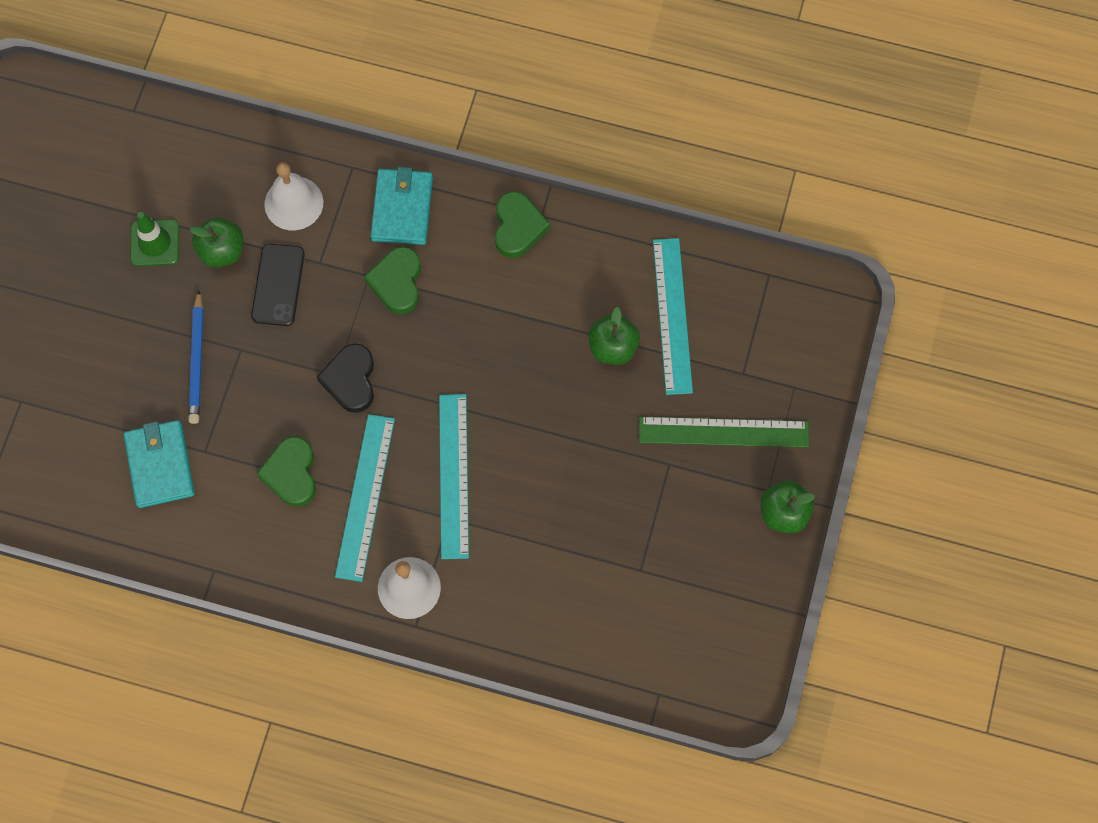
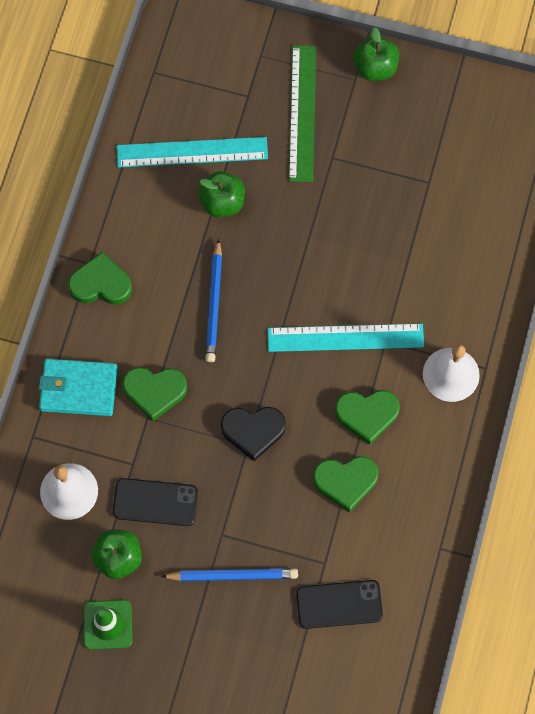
camera: 90 degrees left, 0 degrees up
turquoise wallet [124,420,195,508] -> black phone [296,580,383,629]
turquoise ruler [335,414,395,582] -> green heart [335,390,400,445]
none -> blue pencil [205,239,222,362]

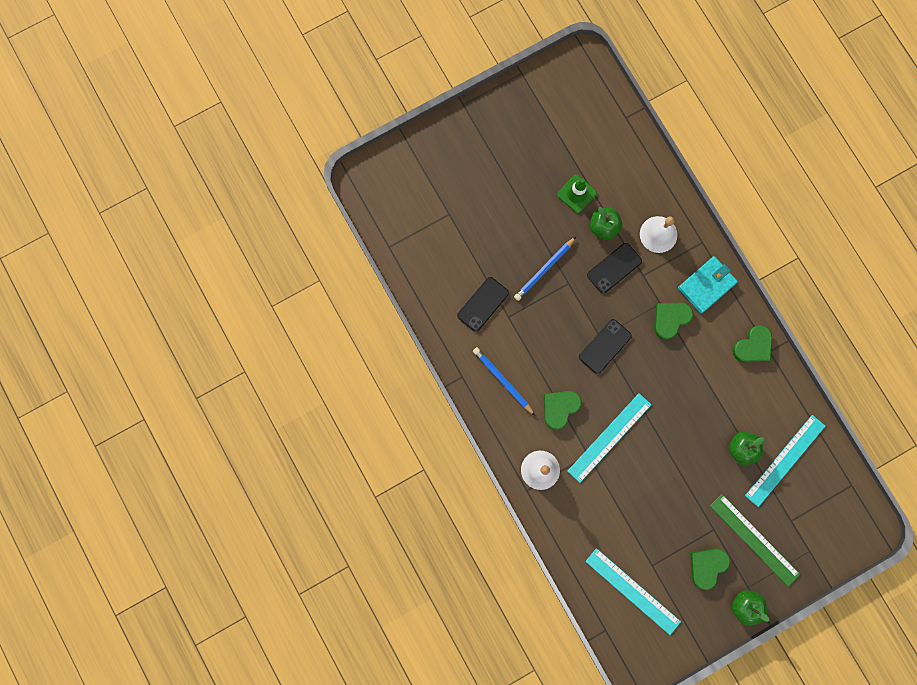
camera: 135 degrees right, 10 degrees up
blue pencil [205,239,222,362] -> blue pencil moved to [473,347,535,416]
black heart [221,407,286,461] -> black phone [579,319,632,374]
green heart [313,456,378,512] -> green heart moved to [690,548,730,590]
none -> turquoise ruler [585,548,681,635]

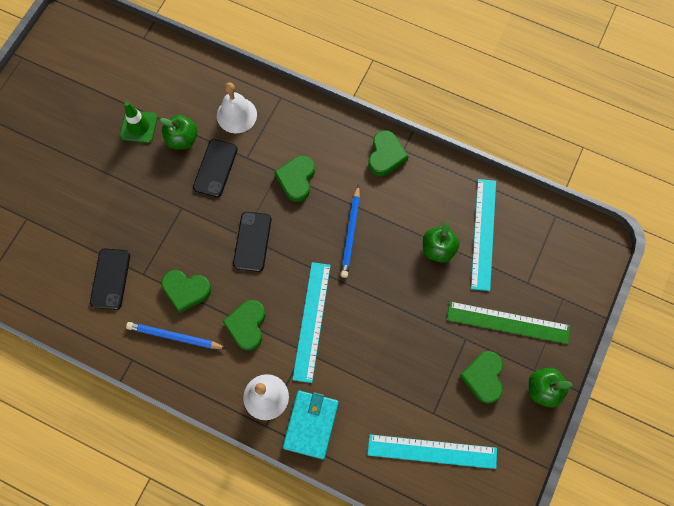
camera: 35 degrees left, 10 degrees down
blue pencil [514,237,576,301] -> blue pencil moved to [341,184,360,278]
turquoise wallet [678,256,738,313] -> turquoise wallet moved to [283,391,339,460]
none -> green heart [161,270,211,313]

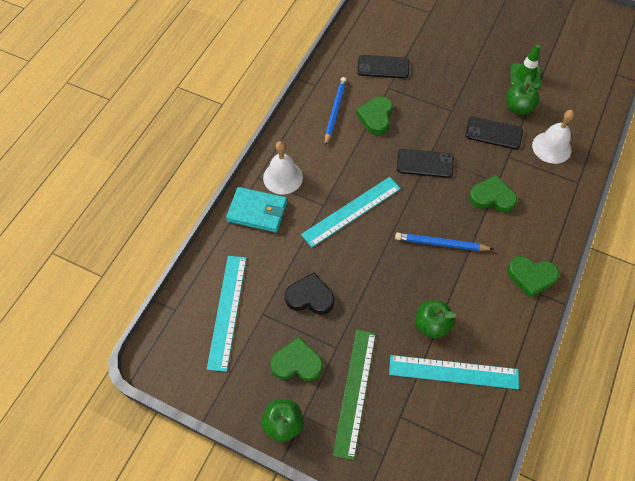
camera: 90 degrees right, 10 degrees down
green heart [223,300,266,351] -> none
turquoise ruler [292,262,331,383] -> turquoise ruler turned 45 degrees counterclockwise [301,177,401,247]
none -> black heart [285,272,334,315]

